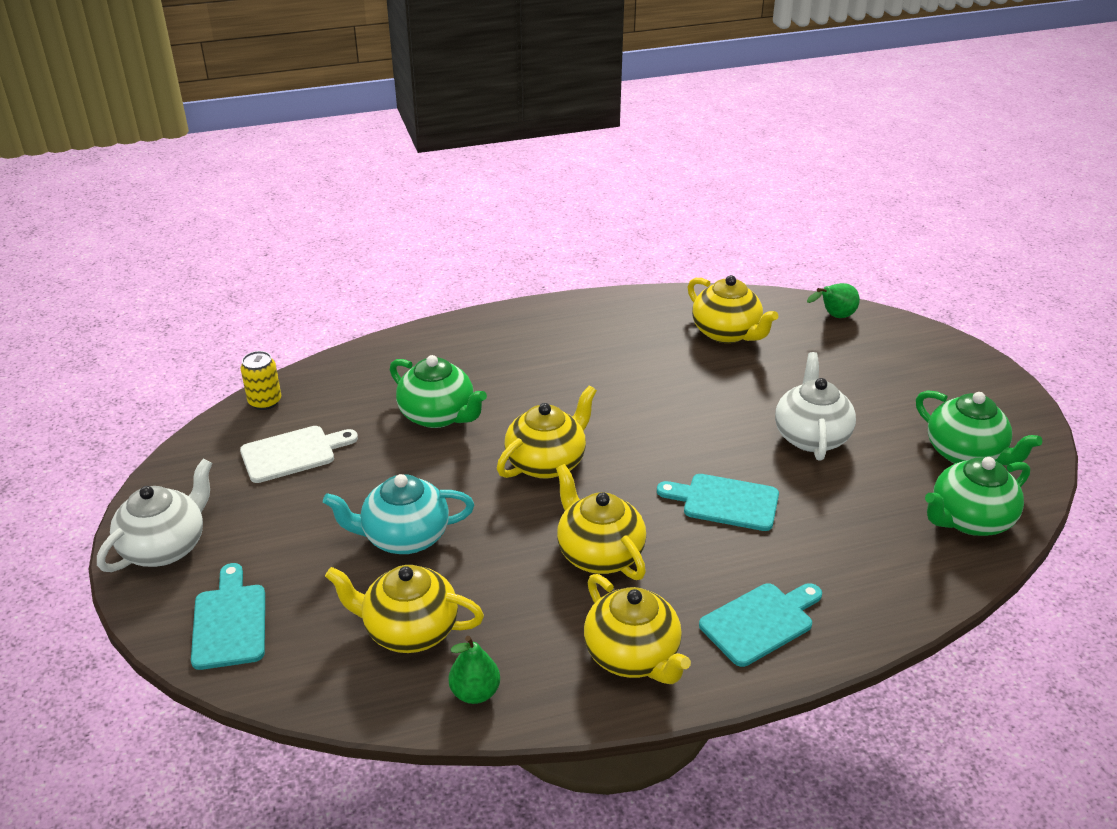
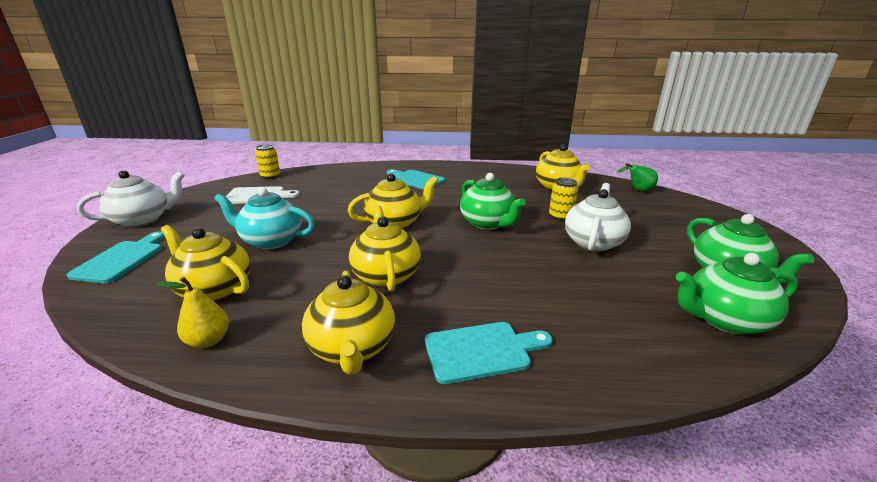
camera: 20 degrees right, 10 degrees down
green teapot [390,355,487,428] -> green teapot moved to [460,173,525,230]
green pear [448,636,500,704] -> yellow pear [156,277,229,348]
turquoise cutting board [657,474,779,531] -> turquoise cutting board moved to [387,169,445,190]
none -> yellow can [549,178,578,221]

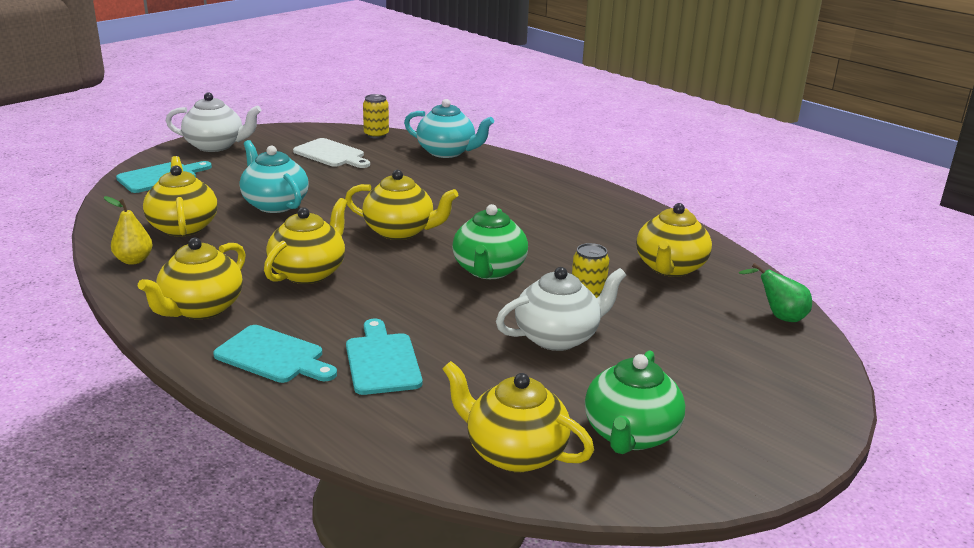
camera: 40 degrees right, 0 degrees up
turquoise cutting board [387,169,445,190] -> turquoise cutting board moved to [346,319,422,395]
green teapot [676,253,798,334] -> yellow teapot [442,361,594,472]
none -> turquoise teapot [404,99,494,158]

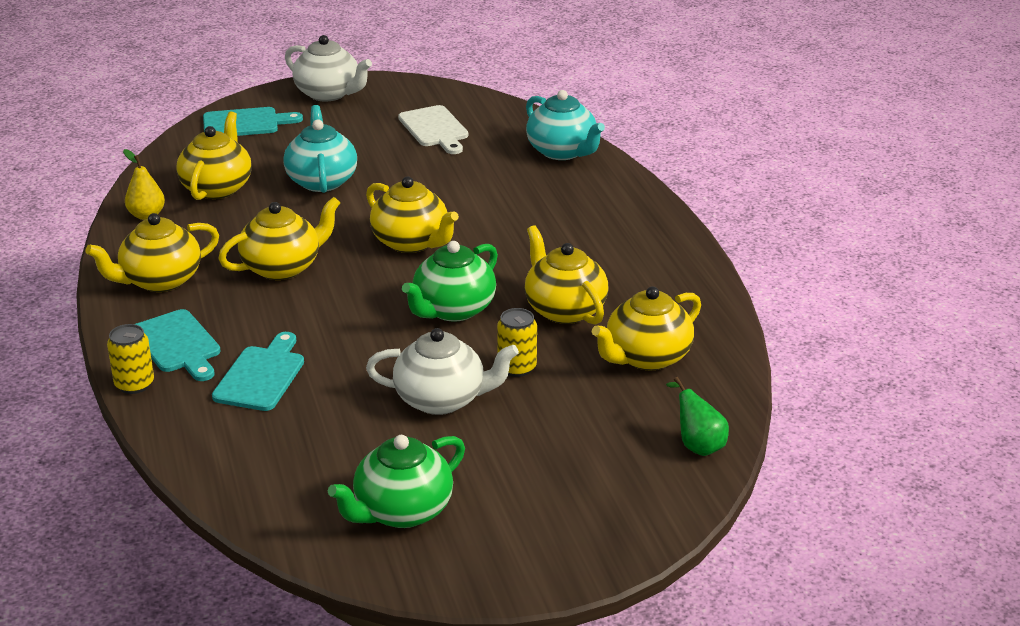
camera: 30 degrees right, 5 degrees up
yellow can [363,94,389,139] -> yellow can moved to [107,324,154,394]
yellow teapot [442,361,594,472] -> yellow teapot moved to [525,225,608,325]

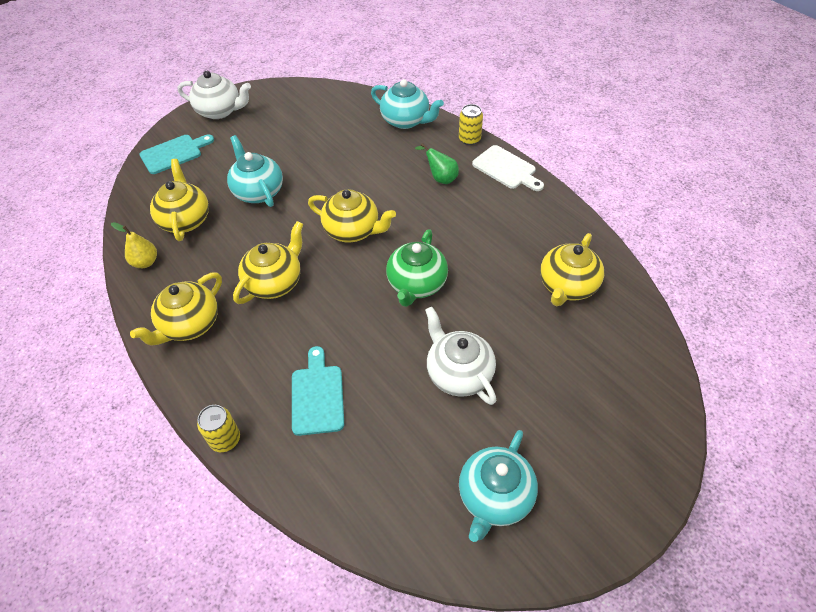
camera: 20 degrees left, 20 degrees up
turquoise cutting board [135,309,221,381] -> none
green teapot [328,435,465,528] -> turquoise teapot [459,430,538,542]
white teapot [366,328,519,415] -> white teapot turned 105 degrees counterclockwise [425,307,496,405]
white cutting board [398,105,468,154] -> white cutting board moved to [472,145,544,191]
yellow can [497,308,537,377] -> yellow can moved to [459,104,483,145]
yellow teapot [525,225,608,325] -> none
green pear [666,377,729,456] -> green pear moved to [415,143,459,184]

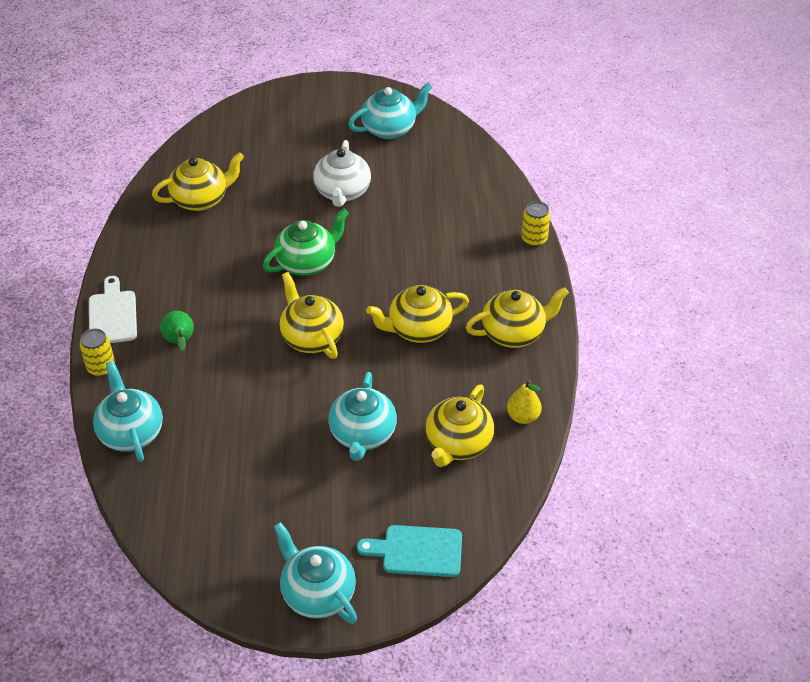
camera: 145 degrees left, 5 degrees down
white teapot [178,71,251,119] -> turquoise teapot [274,522,357,624]
turquoise cutting board [292,346,344,436] -> none

